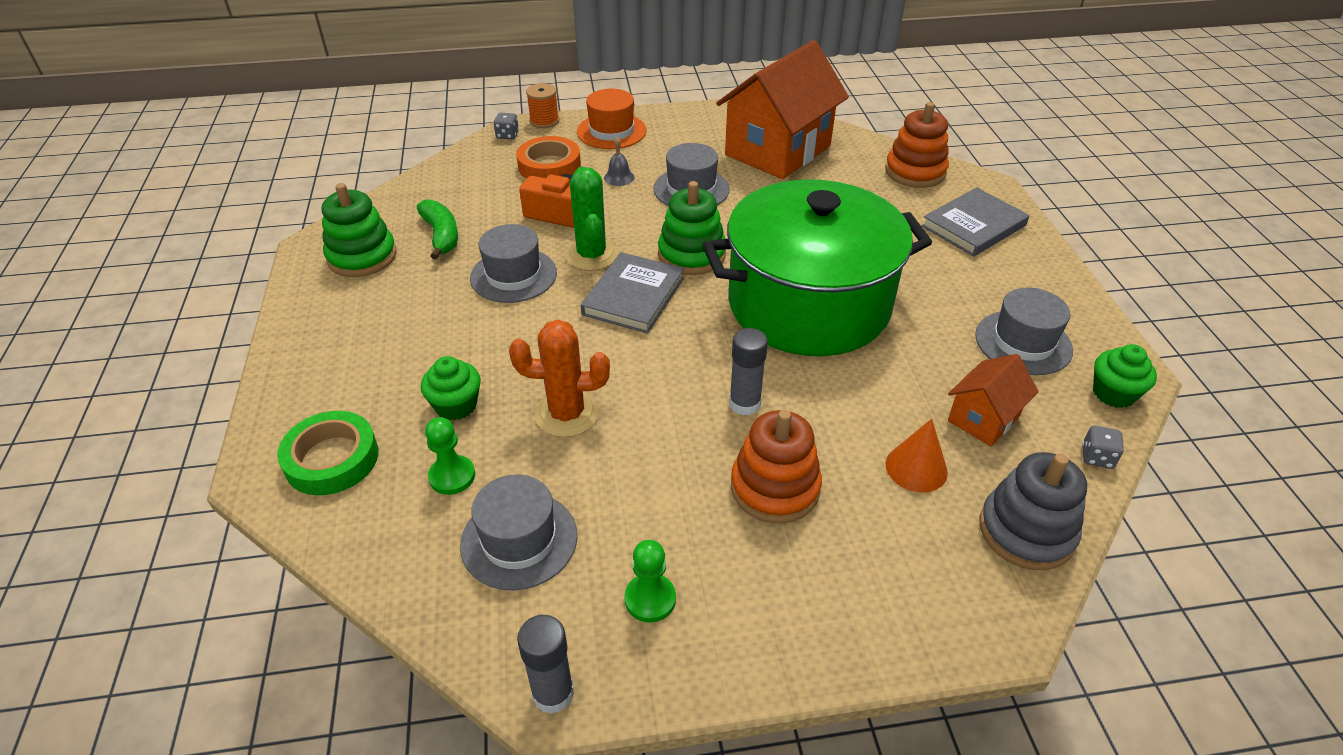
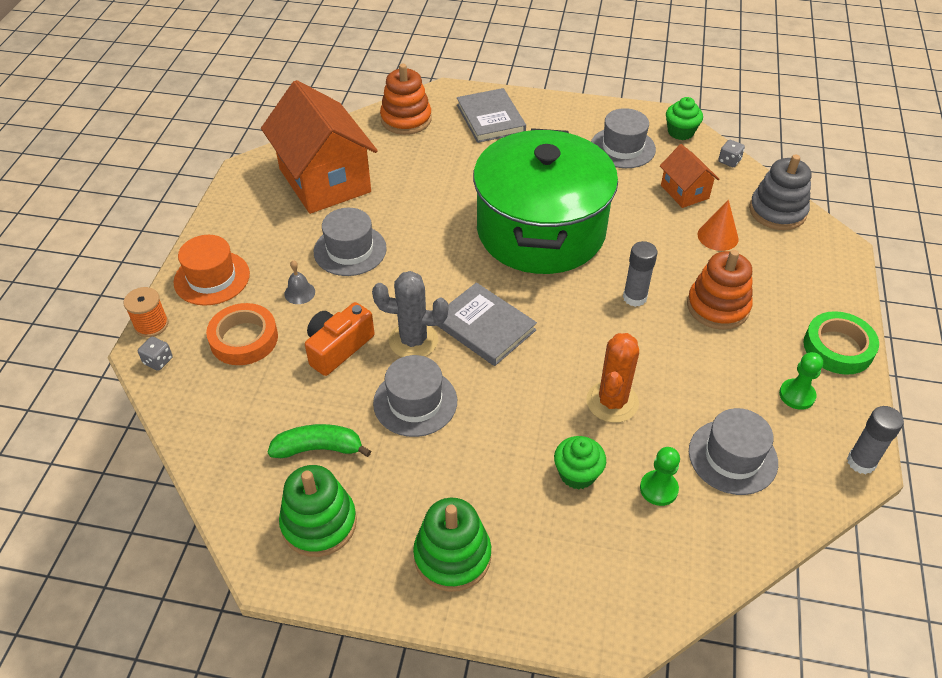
camera: 70 degrees left, 5 degrees up
green tape [277,411,378,495] -> green tape moved to [803,311,879,375]
green cactus [566,167,618,271] -> grey cactus [372,271,448,357]
green stacking toy [658,181,726,275] -> green stacking toy moved to [413,498,491,592]

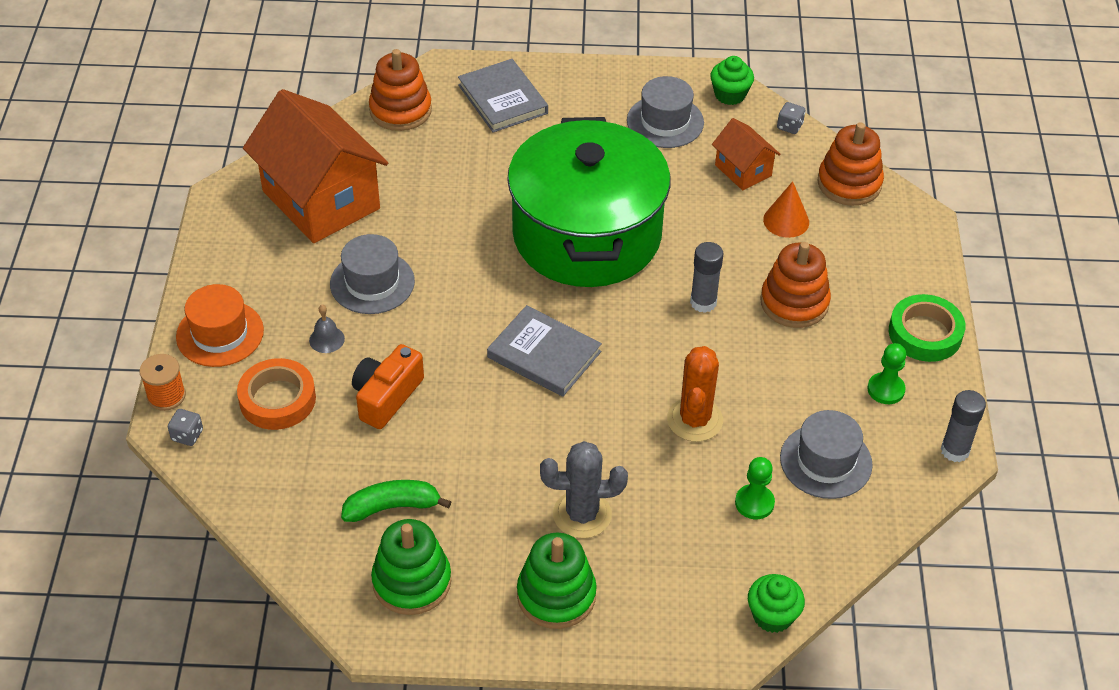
camera: 10 degrees left, 0 degrees up
grey cactus [372,271,448,357] -> grey cactus moved to [540,441,628,538]
grey hat [373,355,457,437] -> none
green cupcake [554,436,606,489] -> green cupcake moved to [748,574,805,633]
grey stacking toy [749,154,811,230] -> orange stacking toy [817,122,884,206]

